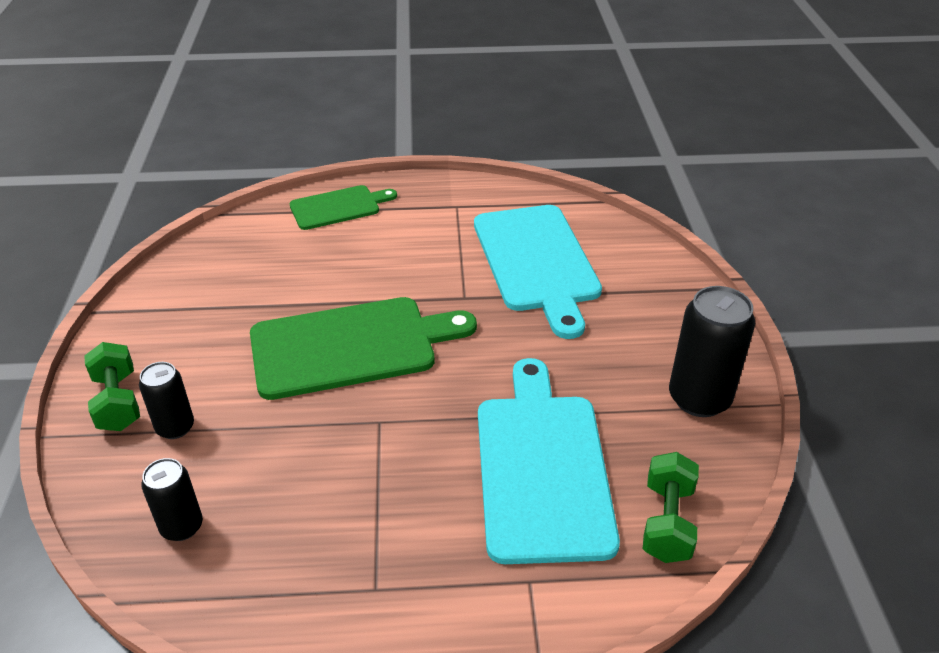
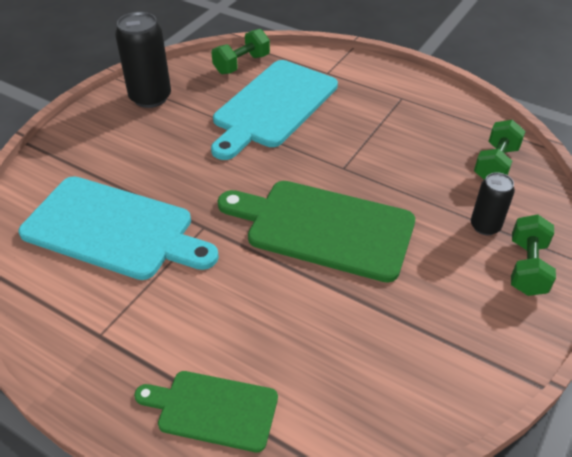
camera: 145 degrees left, 5 degrees up
black can [141,458,203,541] -> green dumbbell [474,120,526,179]
turquoise cutting board [474,205,602,339] -> turquoise cutting board turned 90 degrees clockwise [18,176,219,280]

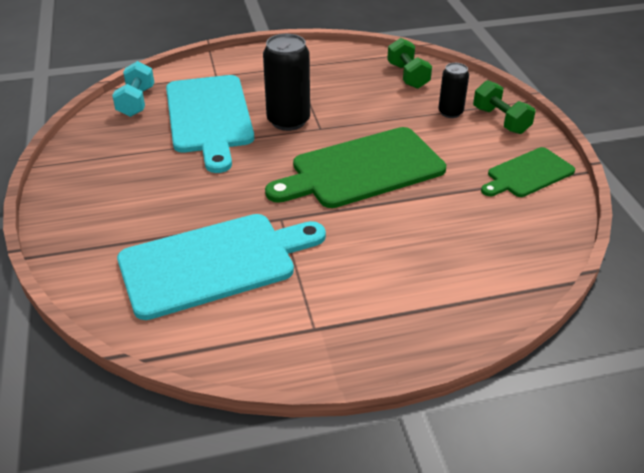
camera: 45 degrees left, 5 degrees down
black can [115,12,171,108] -> black can moved to [263,34,310,131]
green cutting board [134,371,278,452] -> green cutting board moved to [481,147,575,197]
green dumbbell [211,29,270,74] -> turquoise dumbbell [112,61,154,117]

